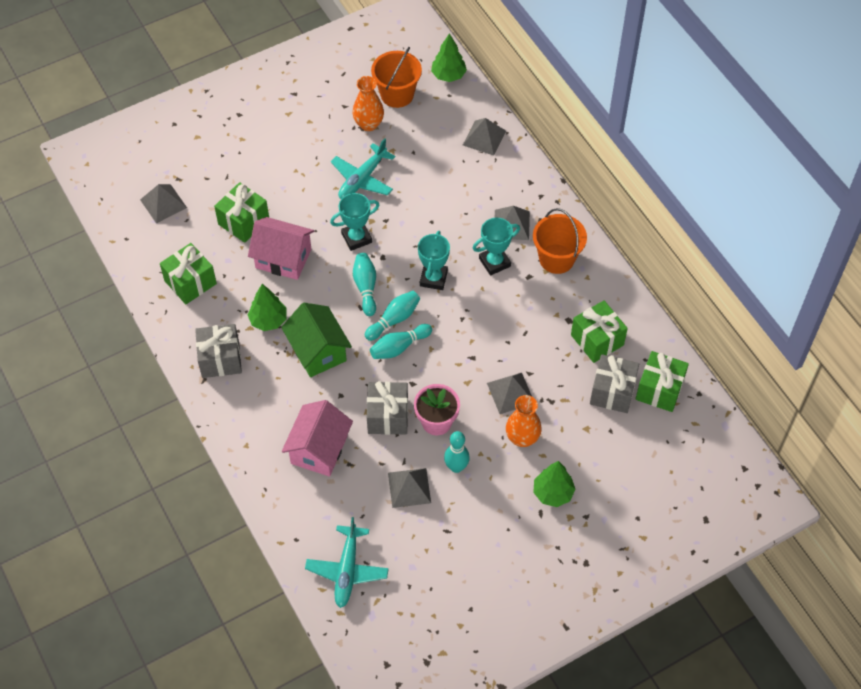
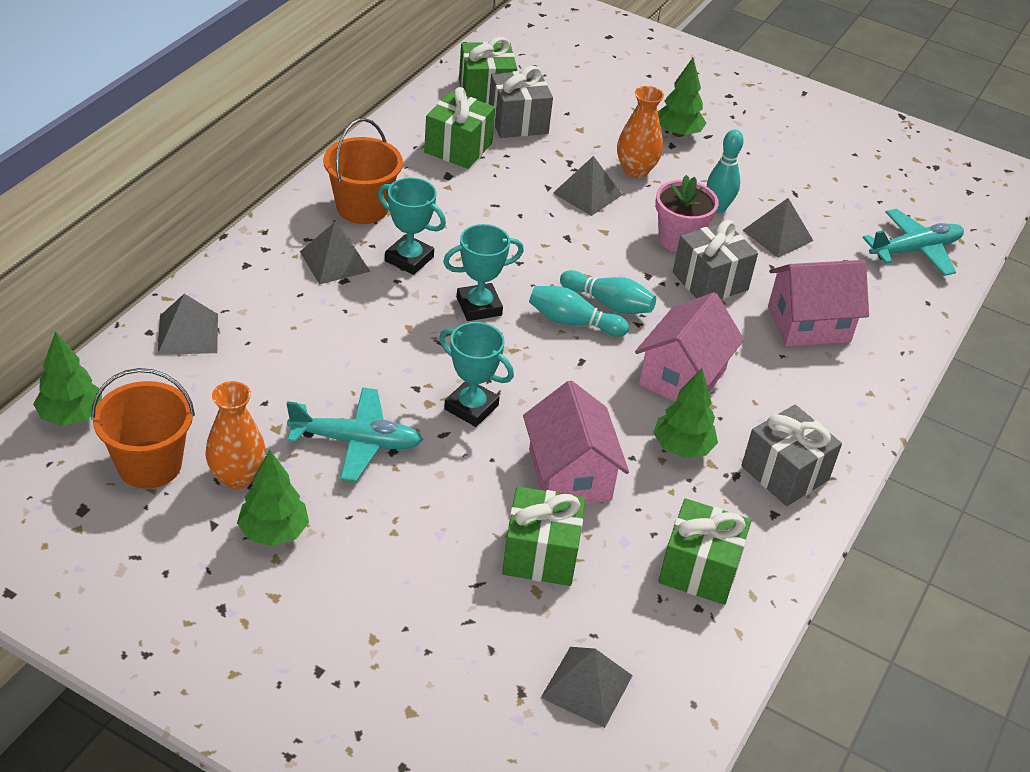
camera: 125 degrees left, 15 degrees down
green house [281,303,352,377] -> pink house [635,292,744,401]
turquoise bowling pin [353,253,376,316] -> none
none -> green tree [237,450,309,546]

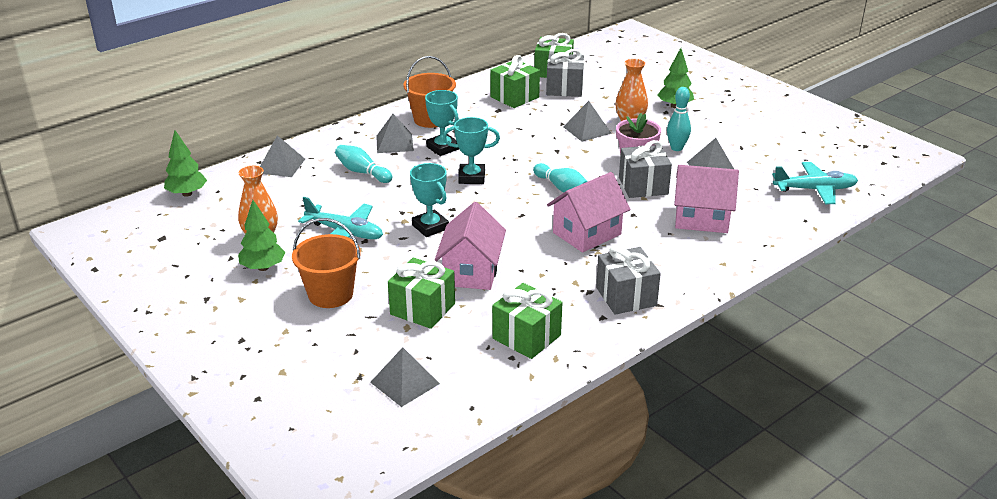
camera: 25 degrees right, 10 degrees down
orange bucket [91,368,195,489] -> orange bucket moved to [292,218,361,308]
turquoise bowling pin [529,286,629,337] -> turquoise bowling pin moved to [335,145,392,183]
green tree [653,368,718,458] -> none

